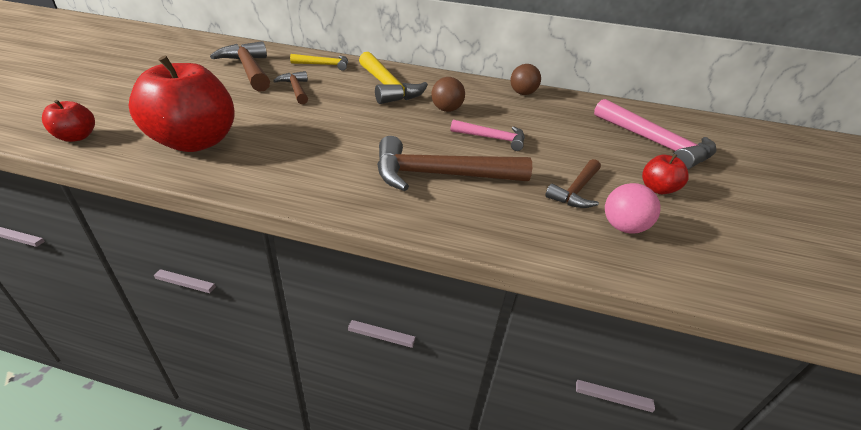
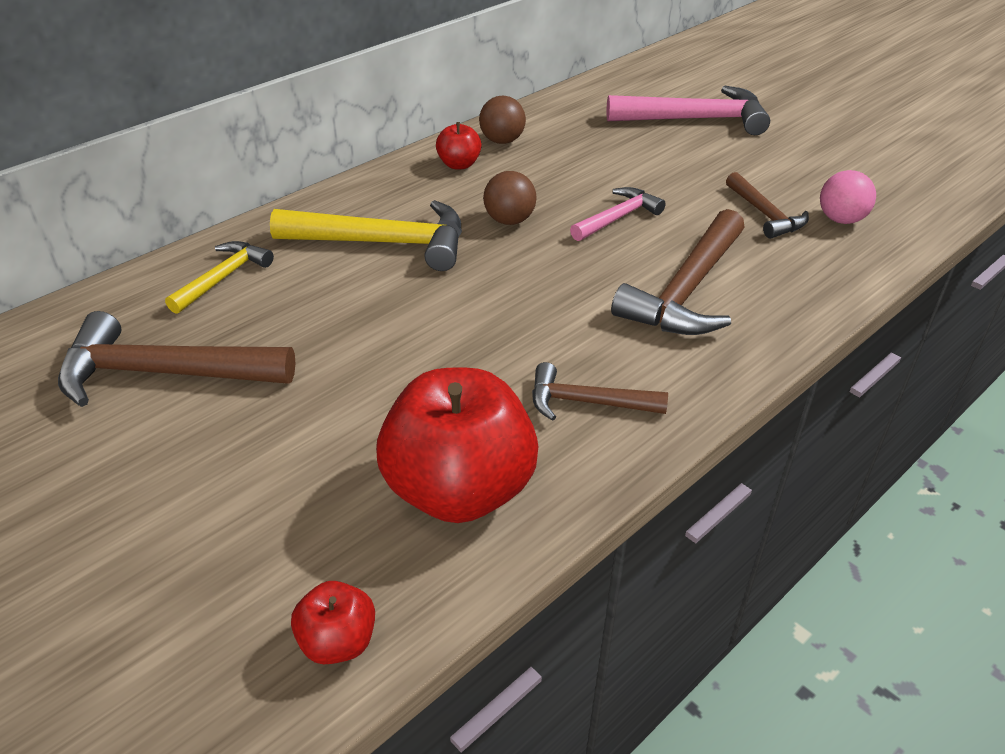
camera: 55 degrees left, 5 degrees up
brown hammer [273,71,308,104] -> brown hammer moved to [532,362,668,421]
red apple [642,154,689,194] -> red apple moved to [436,122,482,169]

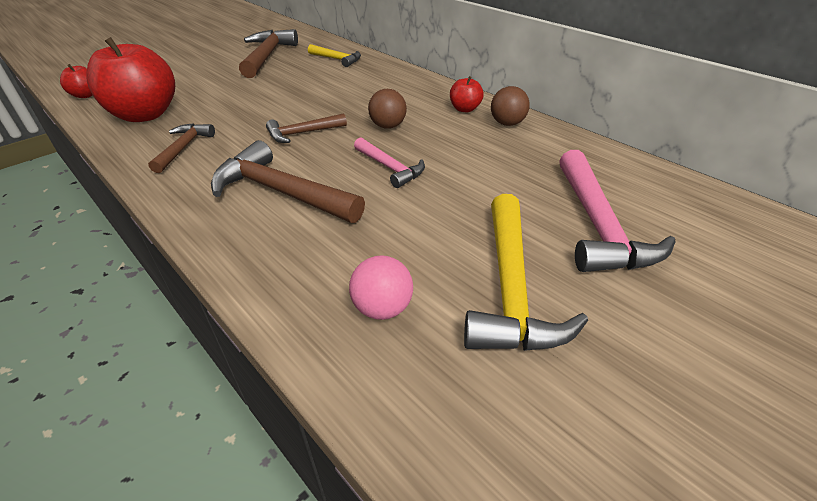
camera: 90 degrees right, 0 degrees up
yellow hammer [270,200,462,271] -> yellow hammer moved to [464,194,588,351]
brown hammer [726,172,809,239] -> brown hammer moved to [266,113,347,143]

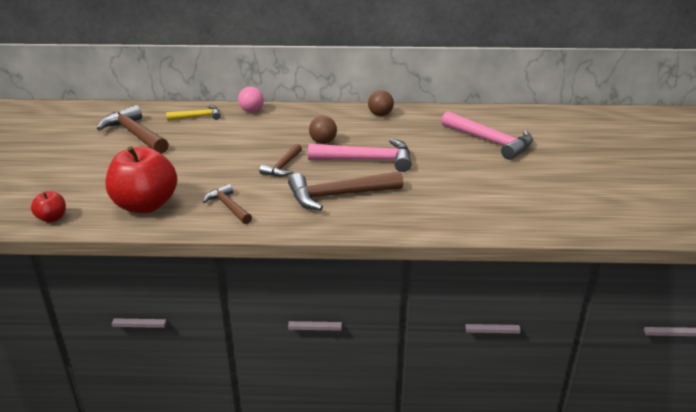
camera: 45 degrees left, 10 degrees down
pink ball [349,255,413,320] -> pink ball moved to [238,87,264,112]
pink hammer [354,137,425,188] -> pink hammer [308,139,412,172], size x1.74
red apple [450,76,484,112] -> none
yellow hammer [464,194,588,351] -> none

